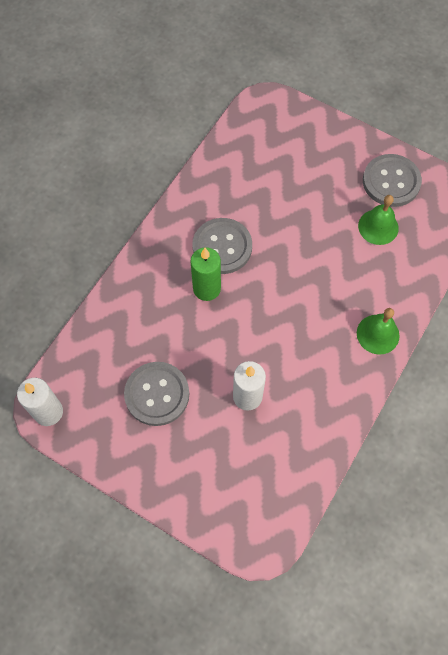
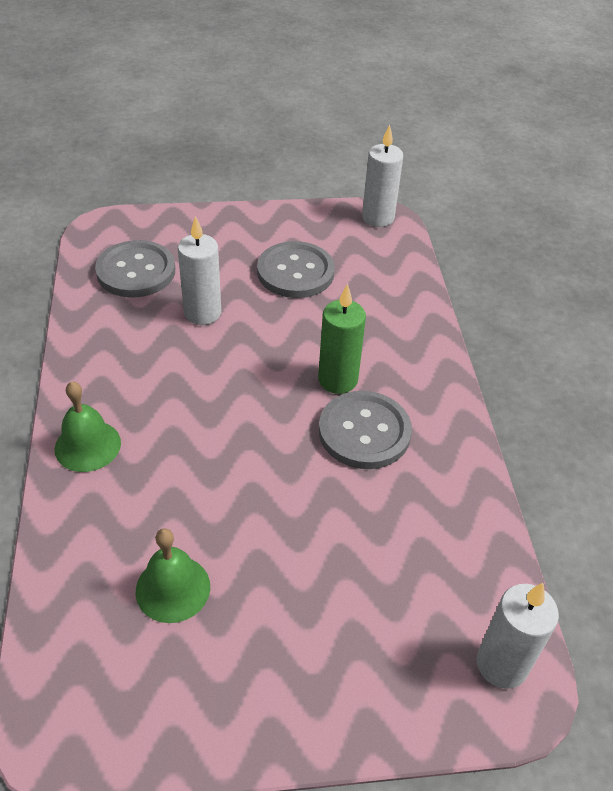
camera: 140 degrees right, 20 degrees down
grey button [363,154,422,207] -> grey button moved to [95,240,175,298]
none -> white candle [477,583,559,689]

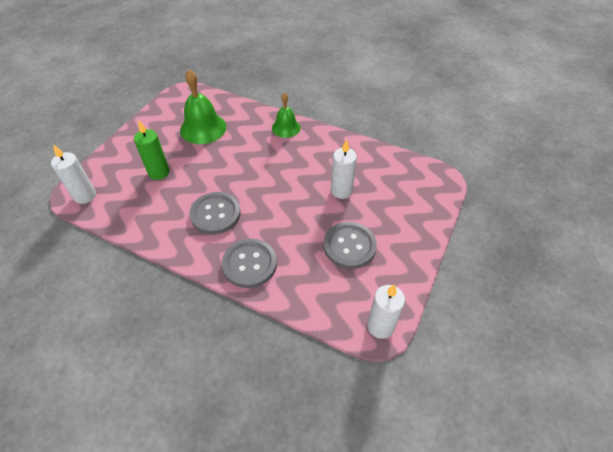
camera: 125 degrees right, 5 degrees up
grey button [95,240,175,298] -> grey button moved to [222,239,277,288]
green bell [136,528,210,623] -> green bell [180,69,227,144], size x1.59
green candle [318,283,366,394] -> green candle moved to [134,121,170,180]

